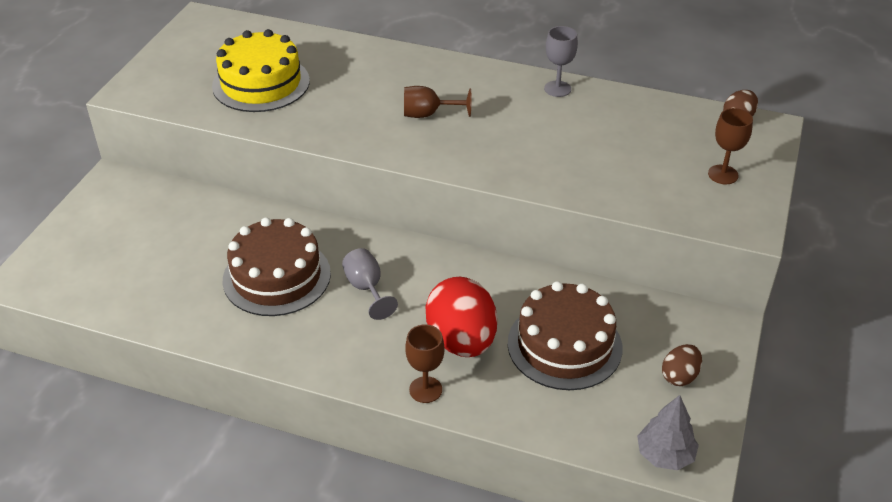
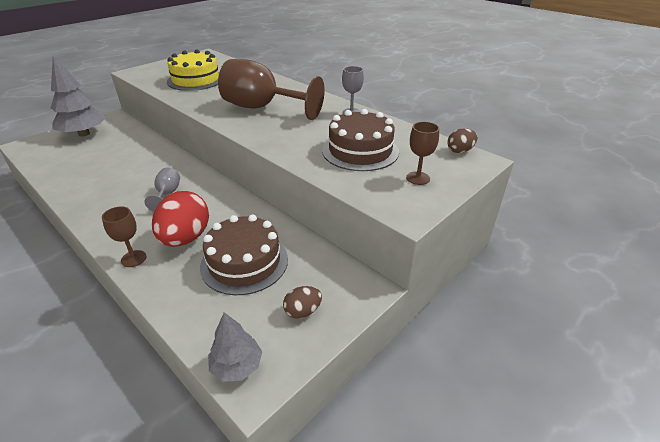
camera: 25 degrees right, 5 degrees down
brown cake [223,217,331,316] -> brown cake moved to [322,109,399,171]
brown goblet [404,86,471,118] -> brown goblet [218,59,325,120], size x2.22
none -> grey tree [51,56,106,136]

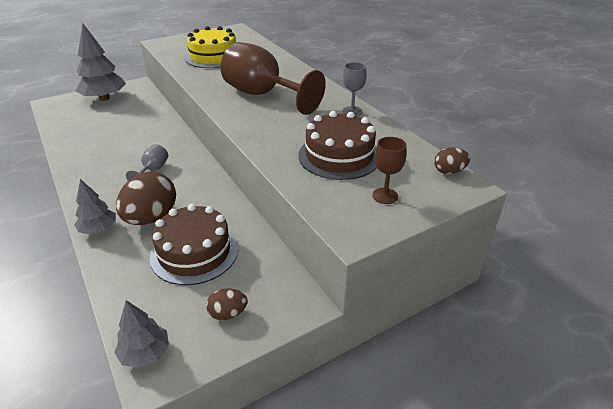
camera: 15 degrees right, 0 degrees up
brown goblet [102,206,146,267] -> grey tree [74,179,116,234]
red egg [152,191,209,247] -> brown egg [116,171,176,225]

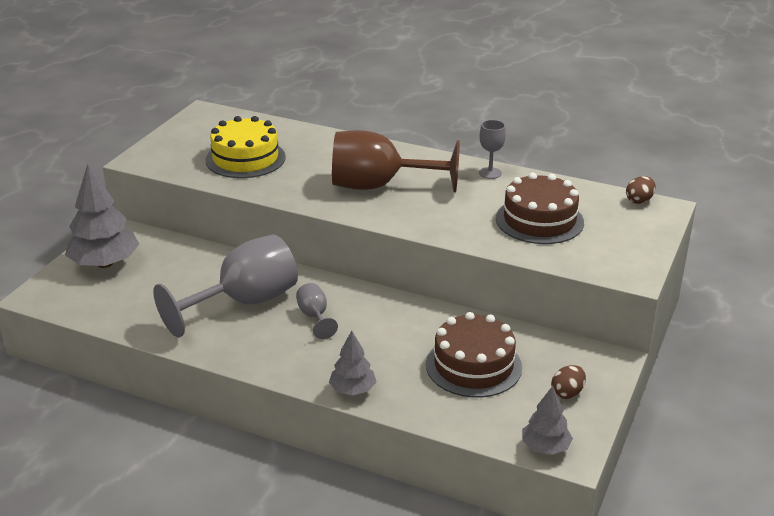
camera: 35 degrees left, 5 degrees down
brown egg [116,171,176,225] -> none
brown goblet [372,137,407,204] -> none
none -> grey goblet [153,234,298,338]

